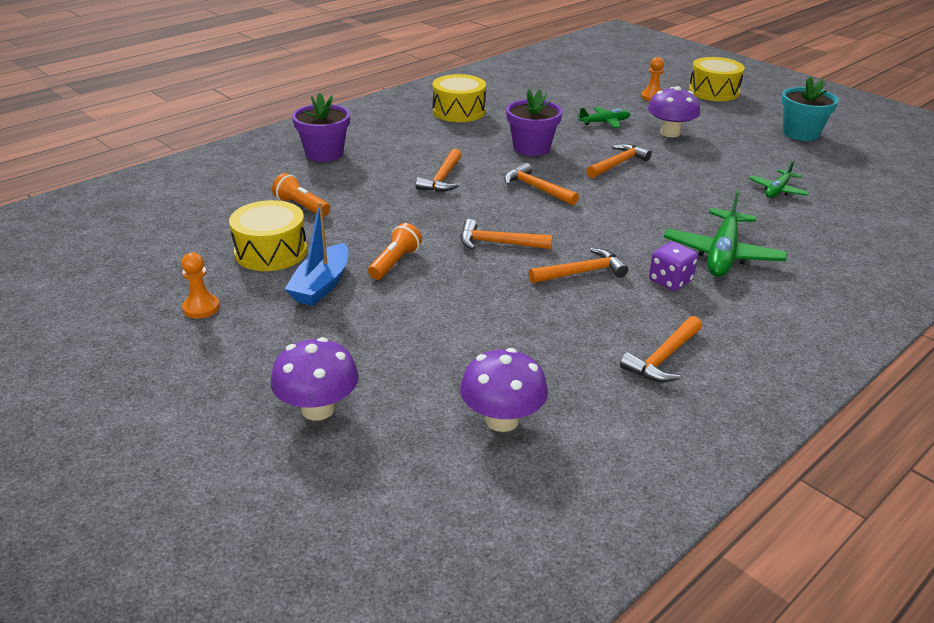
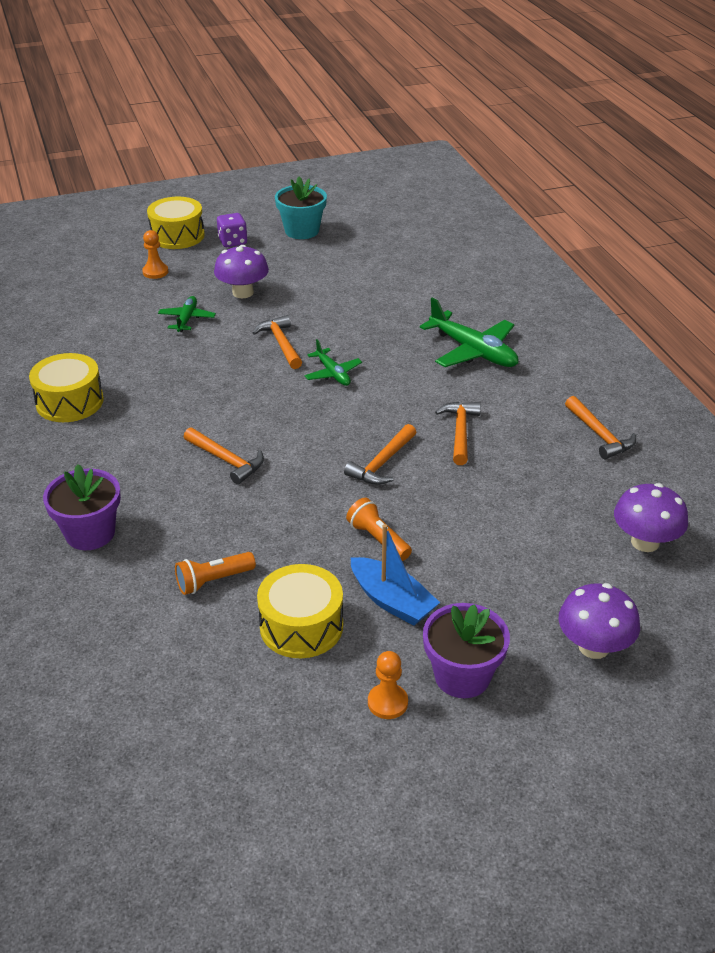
camera: 65 degrees left, 5 degrees up
orange hammer [504,163,579,205] -> none
purple flower pot [506,89,562,156] -> purple flower pot moved to [423,603,510,698]
purple dice [649,242,698,291] -> purple dice moved to [217,213,247,247]
green plane [749,160,809,198] -> green plane moved to [305,339,362,386]

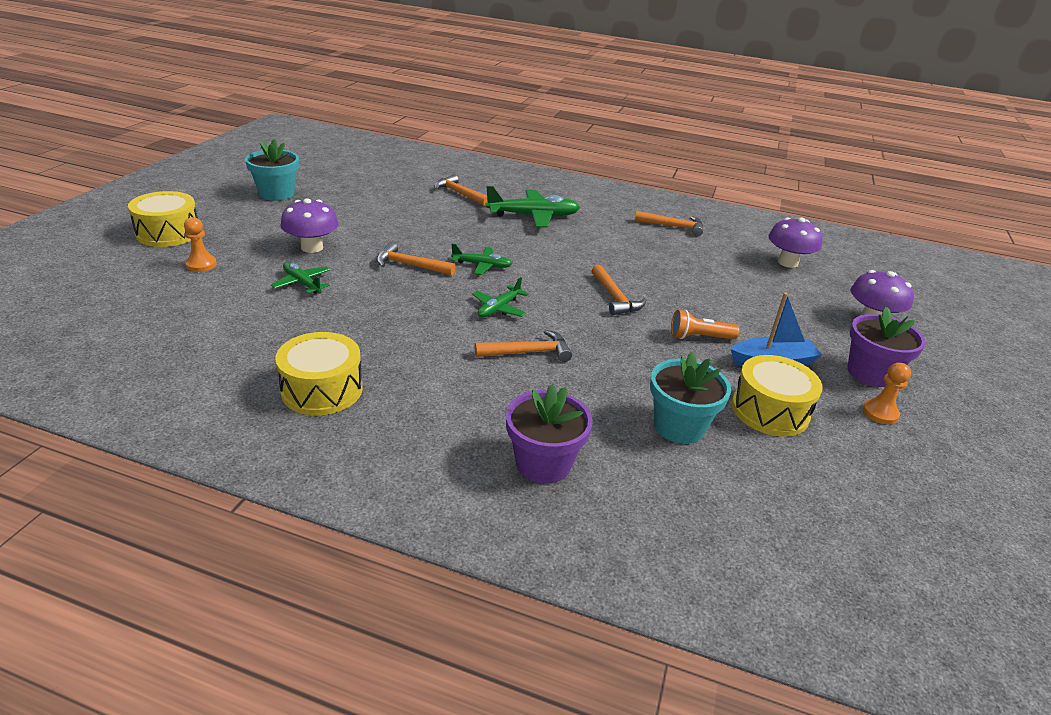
camera: 55 degrees left, 5 degrees down
orange flashlight [175,552,256,595] -> turquoise flower pot [650,352,731,444]
purple dice [217,213,247,247] -> none
orange hammer [435,402,481,465] -> orange hammer moved to [434,174,488,206]
none -> green plane [472,277,529,317]

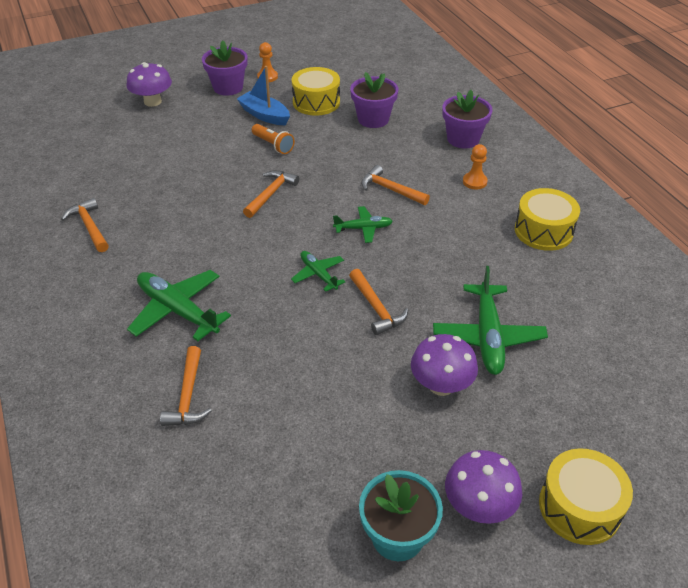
camera: 130 degrees left, 10 degrees up
orange pawn [184,217,217,272] -> orange pawn moved to [463,144,488,190]
green plane [271,262,330,294] -> green plane [433,266,548,375], size x1.76
turquoise flower pot [650,352,731,444] -> purple flower pot [350,72,398,128]
purple mushroom [768,218,822,268] -> purple mushroom moved to [445,450,522,524]

